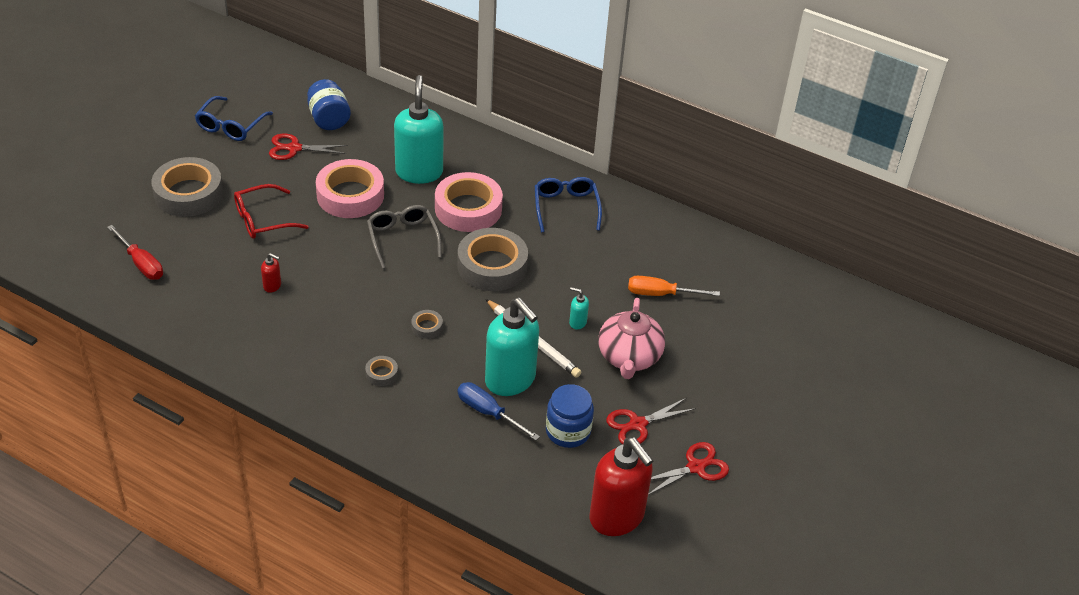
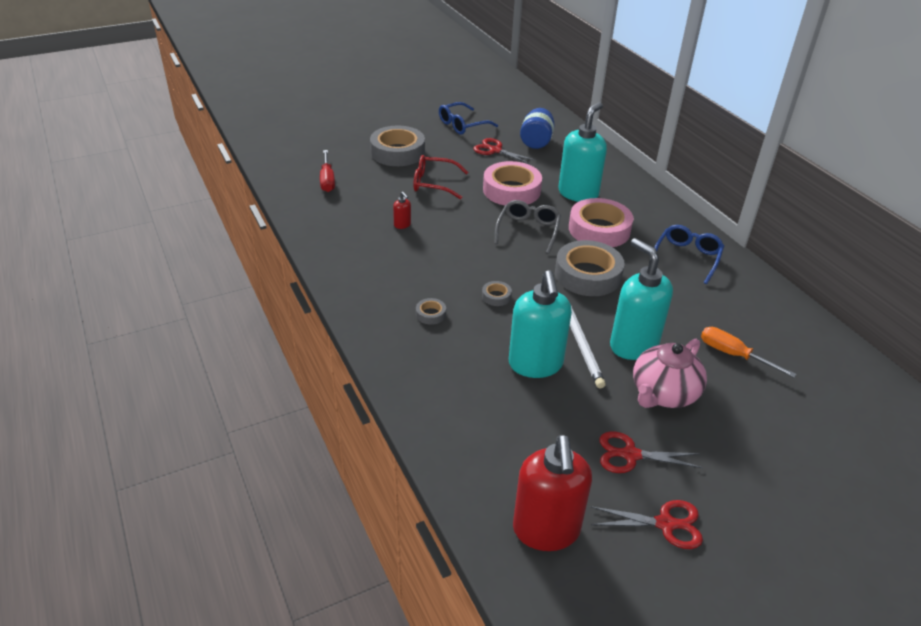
camera: 35 degrees right, 5 degrees down
blue screwdriver [458,382,540,440] -> none
blue jar [546,384,594,448] -> none
turquoise soap dispenser [569,287,589,329] -> turquoise soap dispenser [610,238,673,360], size x2.48

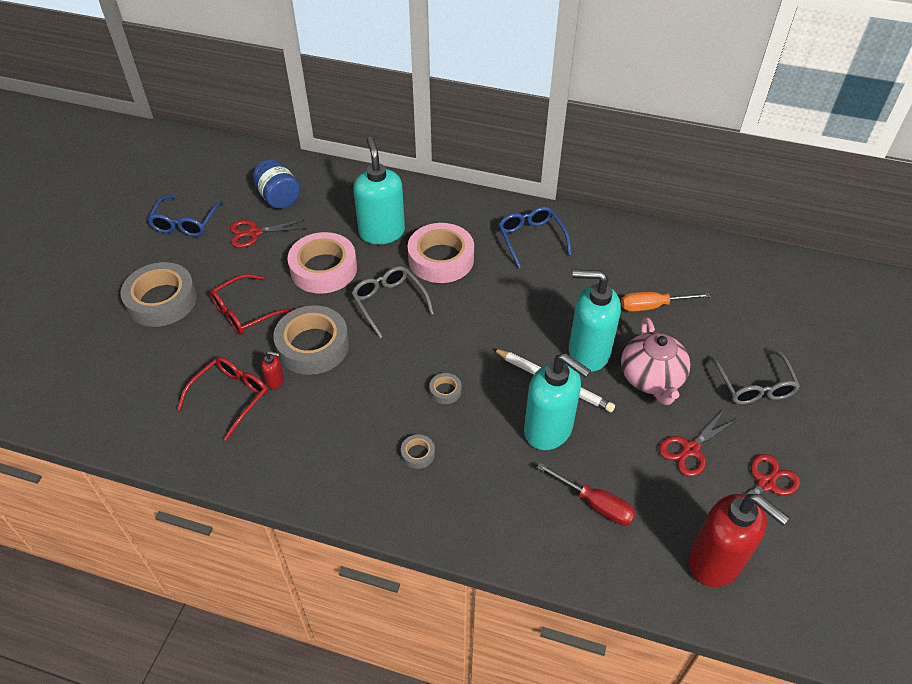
camera: 45 degrees left, 10 degrees up
red screwdriver [320,150,335,192] -> red screwdriver moved to [537,463,636,526]
grey tape [555,240,625,296] -> grey tape moved to [273,305,349,375]
none -> red glasses [177,357,268,441]
none -> grey glasses [709,348,800,404]

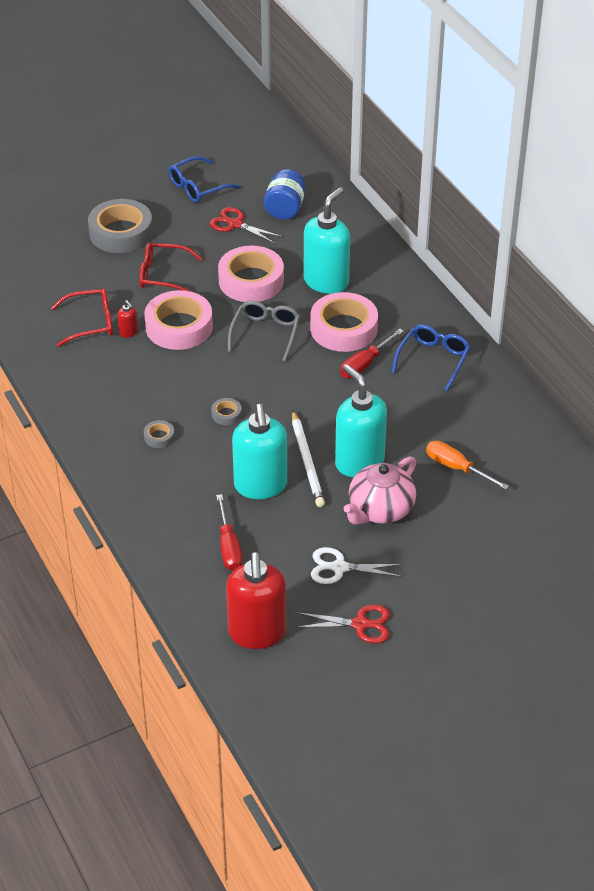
camera: 45 degrees right, 5 degrees down
grey tape [273,305,349,375] -> pink tape [144,290,213,350]
red scissors [659,410,738,477] -> white scissors [311,547,403,584]
grey glasses [709,348,800,404] -> none
none -> red screwdriver [340,328,404,378]

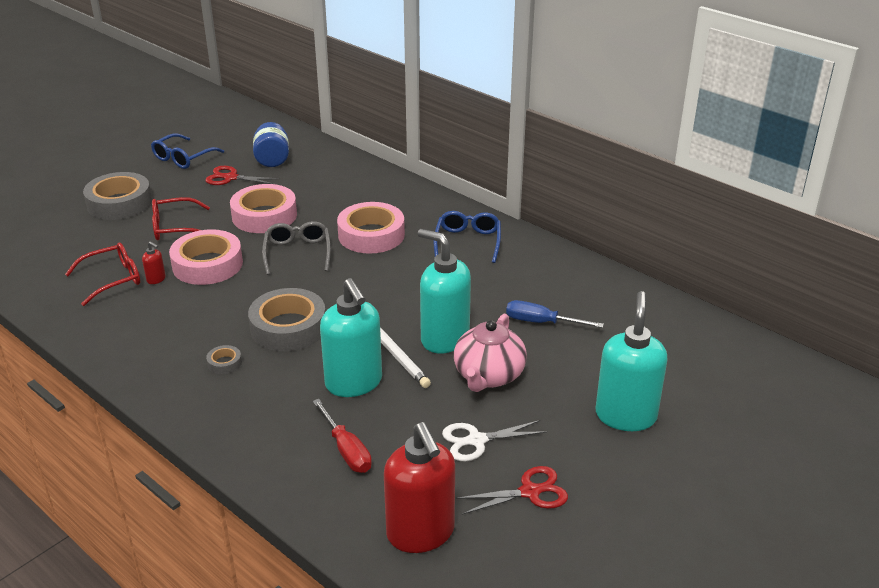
camera: 20 degrees left, 10 degrees down
grey tape [211,398,242,425] -> grey tape [248,288,325,351], size x2.35
turquoise soap dispenser [304,187,350,294] -> turquoise soap dispenser moved to [595,291,668,431]
red screwdriver [340,328,404,378] -> none
orange screwdriver [426,441,509,490] -> blue screwdriver [506,300,604,328]

